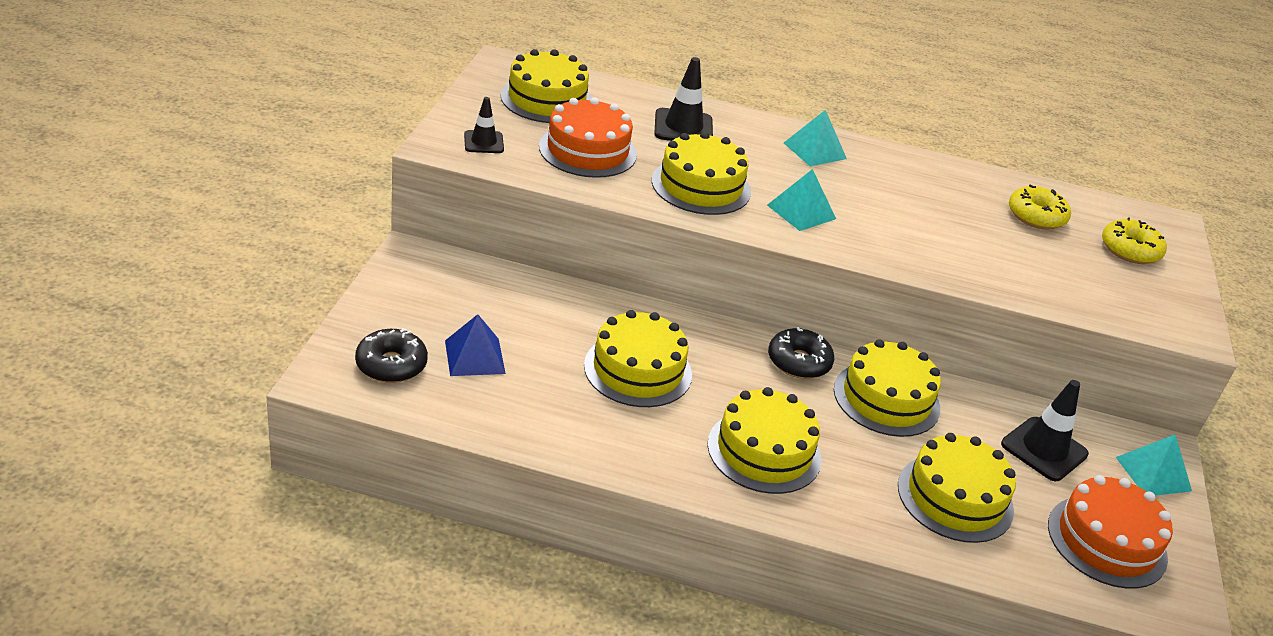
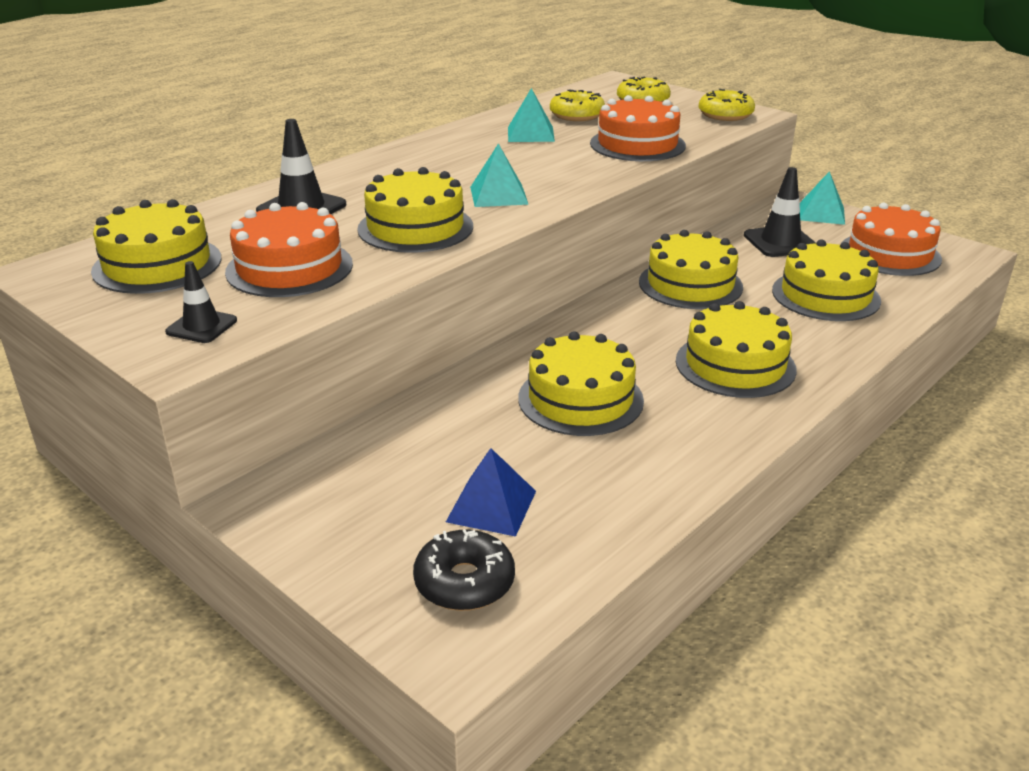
camera: 55 degrees left, 5 degrees down
black donut [768,327,834,379] -> none
turquoise pyramid [784,110,847,166] -> turquoise pyramid moved to [508,88,555,142]
none -> orange cake [590,95,686,161]
none -> yellow donut [699,89,755,121]

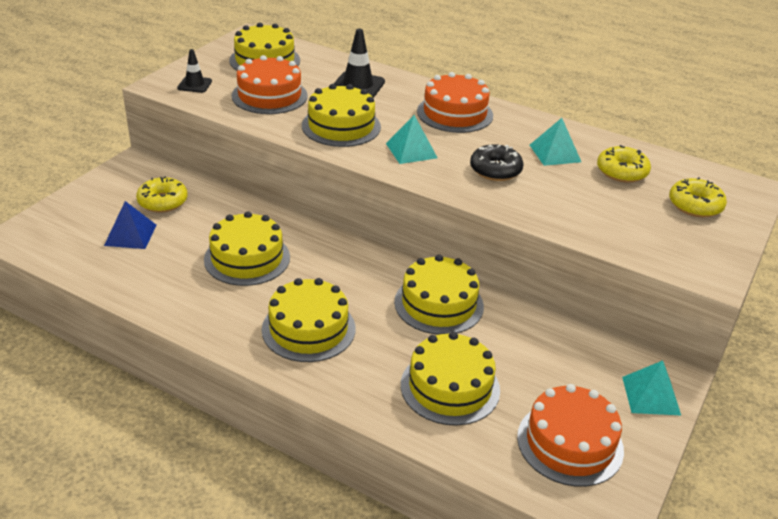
camera: 75 degrees right, 5 degrees up
black donut [413,529,515,611] -> black donut moved to [470,144,524,181]
orange cake [590,95,686,161] -> orange cake moved to [417,72,493,133]
yellow donut [699,89,755,121] -> yellow donut moved to [136,177,188,213]
black traffic cone [744,167,816,257] -> none

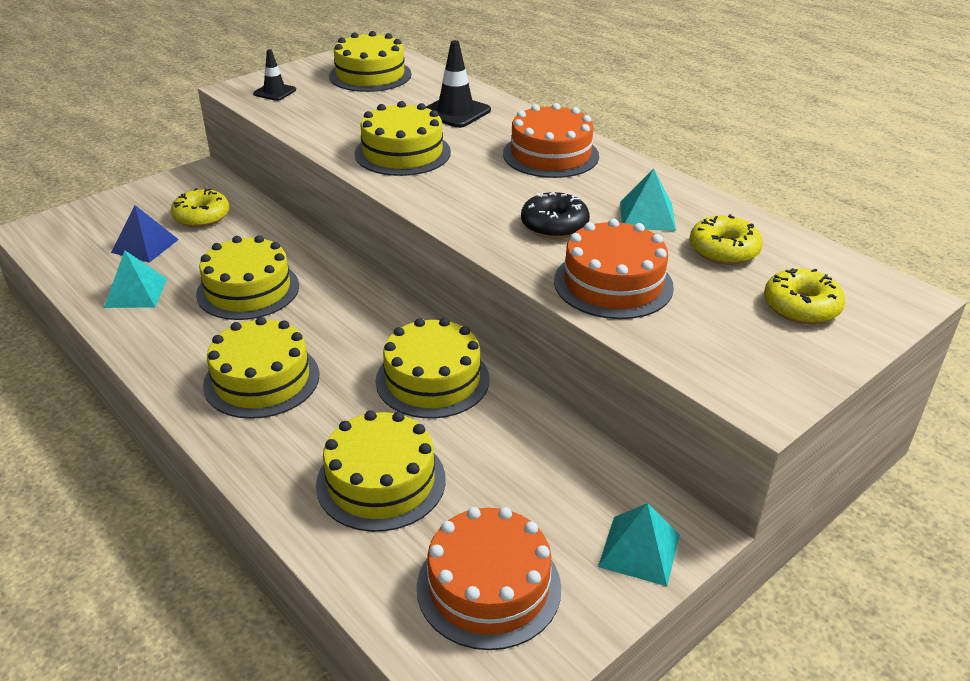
camera: 20 degrees right, 0 degrees up
orange cake [232,55,308,114] -> orange cake moved to [554,219,674,319]
turquoise pyramid [386,115,438,164] -> turquoise pyramid moved to [104,251,167,308]

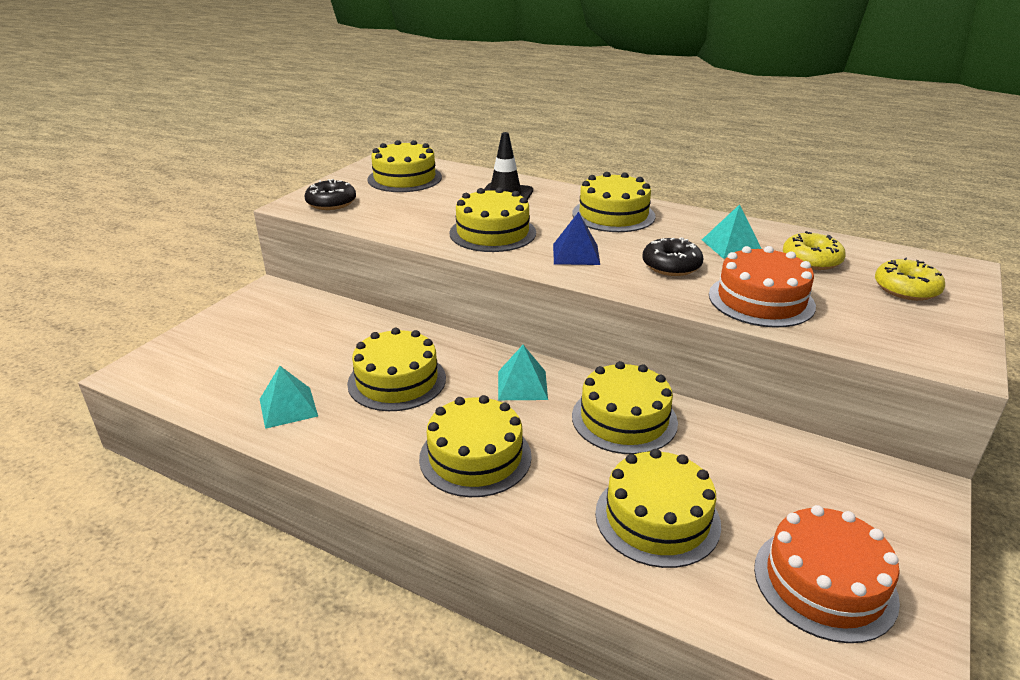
camera: 20 degrees left, 5 degrees down
blue pyramid [111,205,179,263] -> blue pyramid moved to [553,212,600,265]
yellow donut [171,188,230,227] -> none
black traffic cone [253,49,296,101] -> black donut [305,179,356,210]
orange cake [503,103,599,178] -> yellow cake [572,172,655,232]
turquoise pyramid [598,503,680,586] -> turquoise pyramid moved to [498,345,548,400]

